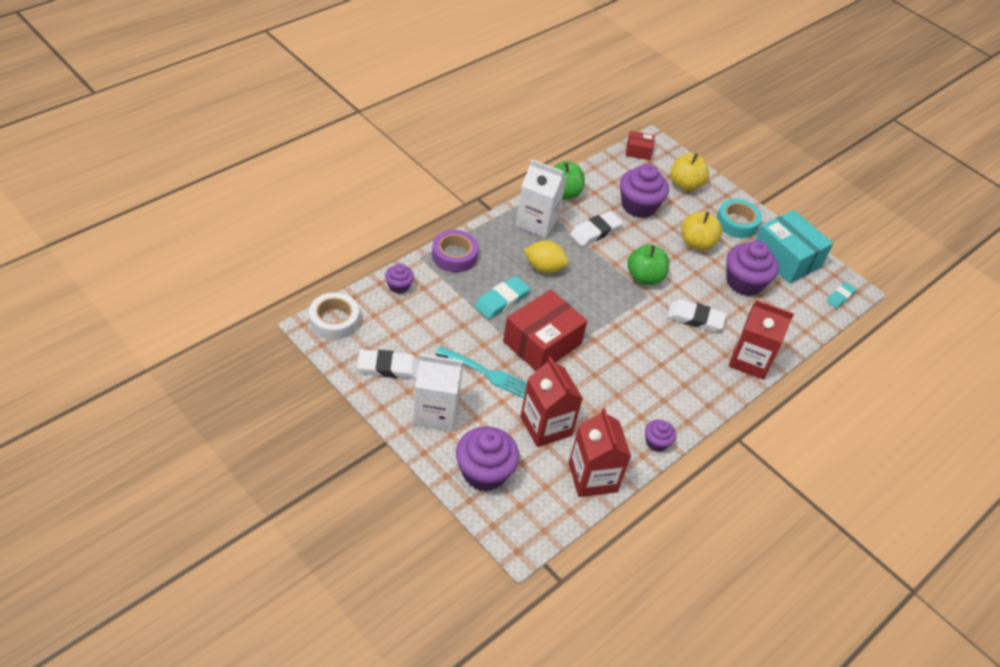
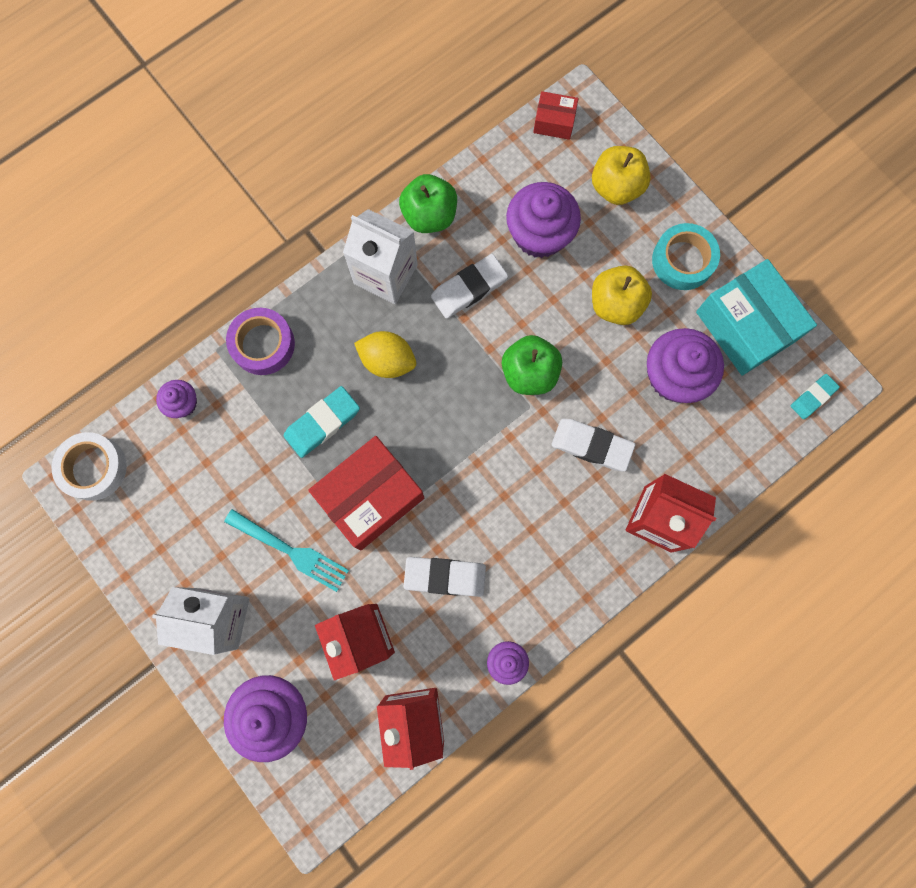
camera: 10 degrees right, 30 degrees up
white eraser [357,349,419,379] -> white eraser moved to [404,557,486,597]

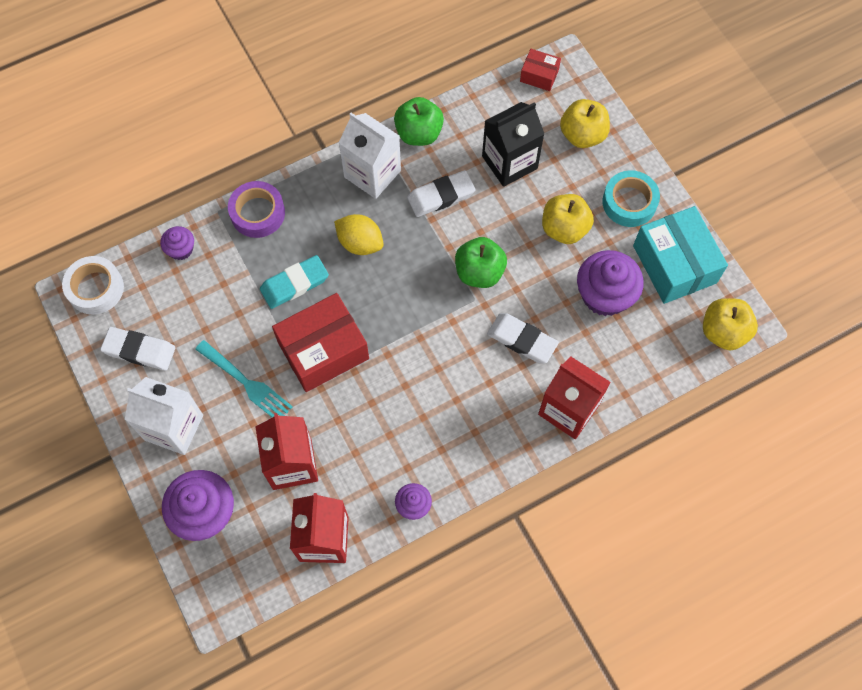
camera: 10 degrees right, 10 degrees down
white eraser [404,557,486,597] -> white eraser moved to [100,327,176,370]
purple cupcake [506,182,581,258] -> black carton [482,102,544,187]
turquoise eraser [790,374,840,419] -> yellow apple [703,298,758,350]

